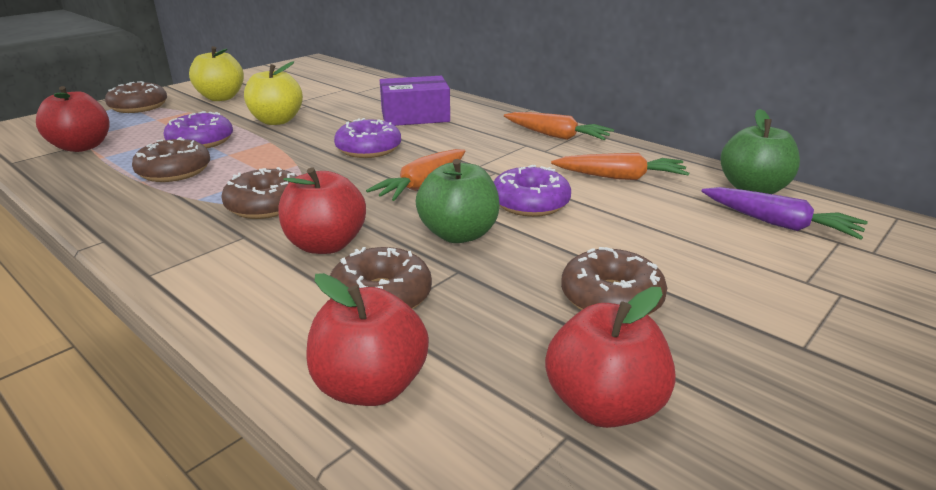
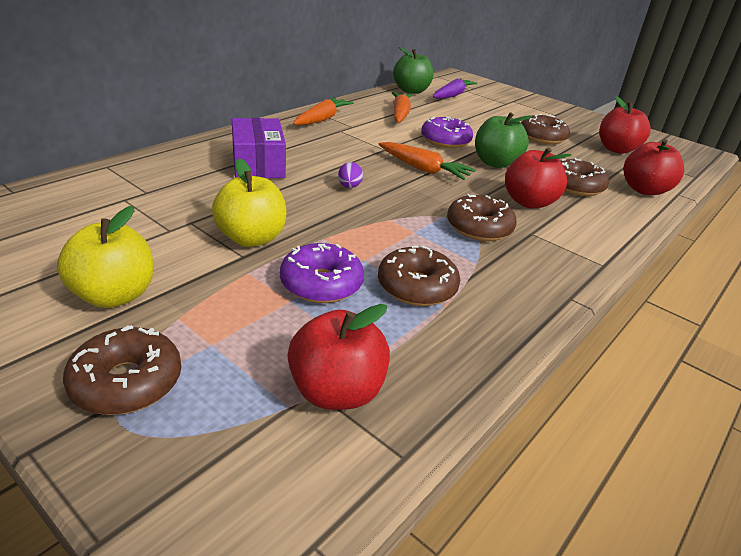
camera: 95 degrees left, 5 degrees up
purple donut [334,118,401,158] -> purple egg [338,162,363,188]

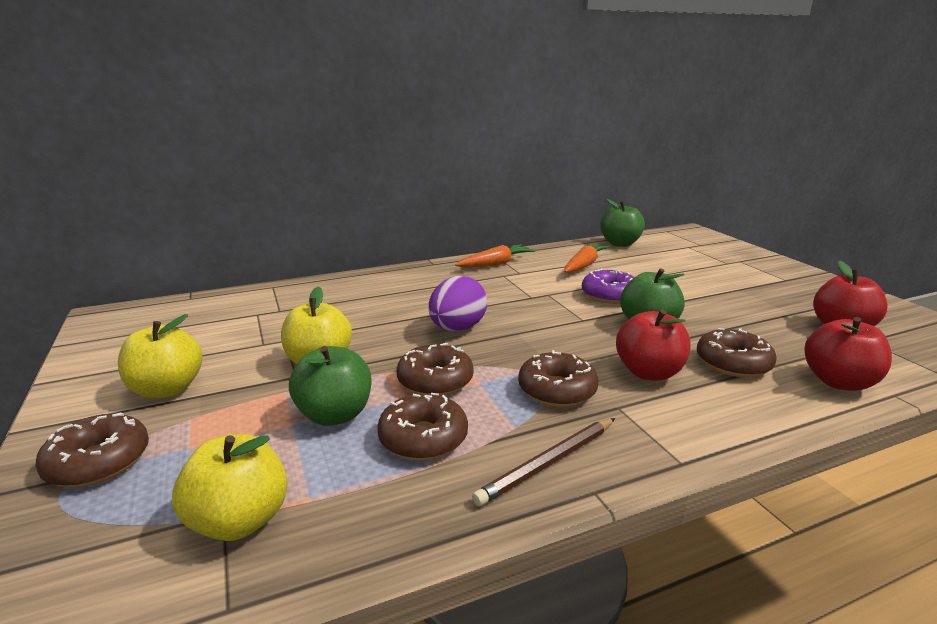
camera: 30 degrees right, 10 degrees down
purple box [232,118,286,178] -> none
purple donut [280,243,364,303] -> green apple [289,346,372,426]
red apple [288,304,390,410] -> yellow apple [172,434,287,541]
purple egg [338,162,363,188] -> purple egg [429,276,487,331], size x2.11
orange carrot [378,142,475,180] -> none
purple carrot [433,78,478,99] -> none
brown donut [521,114,570,144] -> brown donut moved to [396,343,474,396]
none -> brown pencil [472,418,615,506]

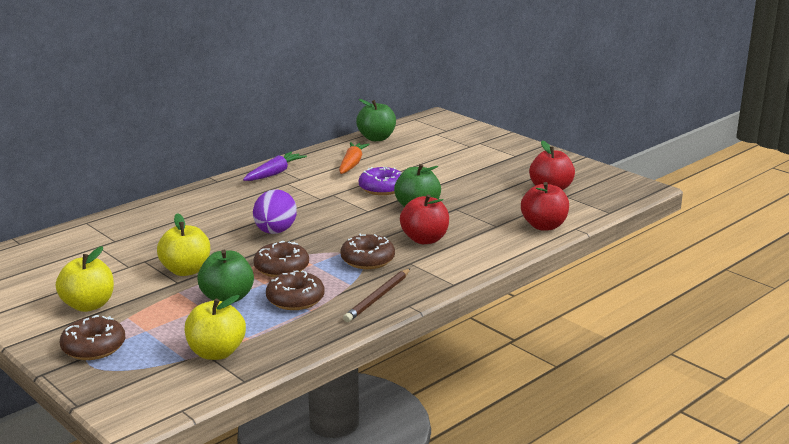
camera: 20 degrees left, 0 degrees up
orange carrot [455,244,535,268] -> purple carrot [243,152,307,181]
brown donut [697,328,777,378] -> none

